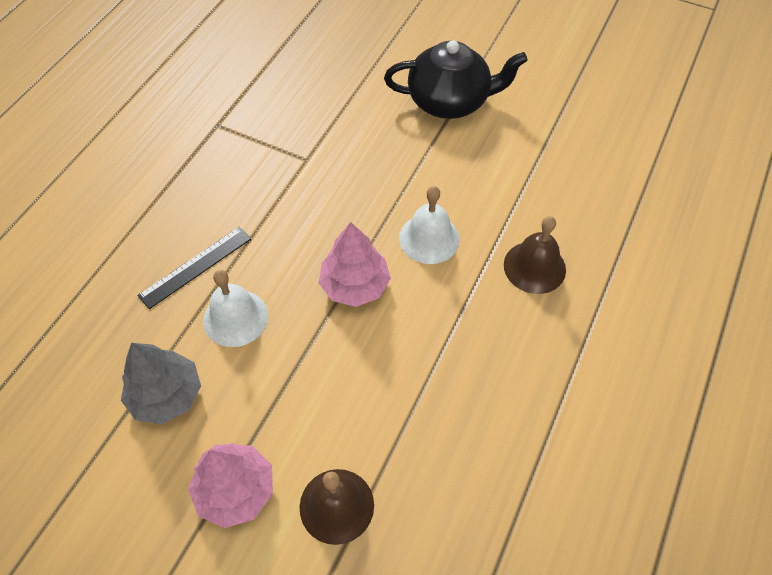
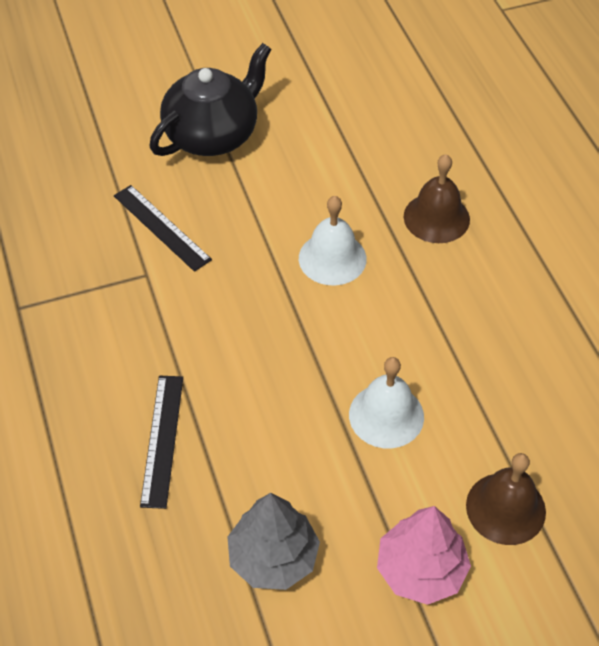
camera: 45 degrees left, 5 degrees down
white bell [203,270,268,347] -> white bell moved to [349,357,424,448]
pink tree [318,222,391,307] -> none
none -> black ruler [114,185,212,272]

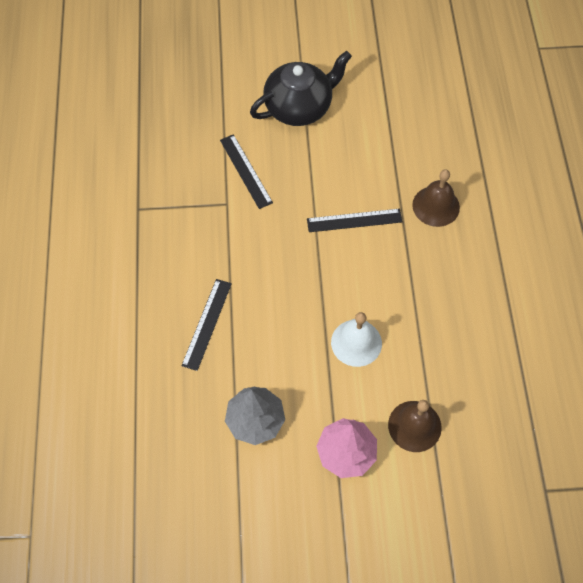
camera: 15 degrees right, 10 degrees up
white bell [299,196,367,285] -> black ruler [307,209,403,232]

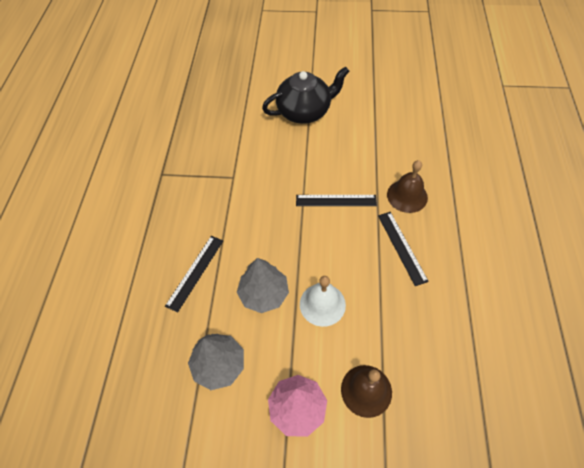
camera: 10 degrees right, 5 degrees down
black ruler [220,134,273,209] -> black ruler moved to [378,212,429,286]
none -> grey tree [237,258,289,313]

